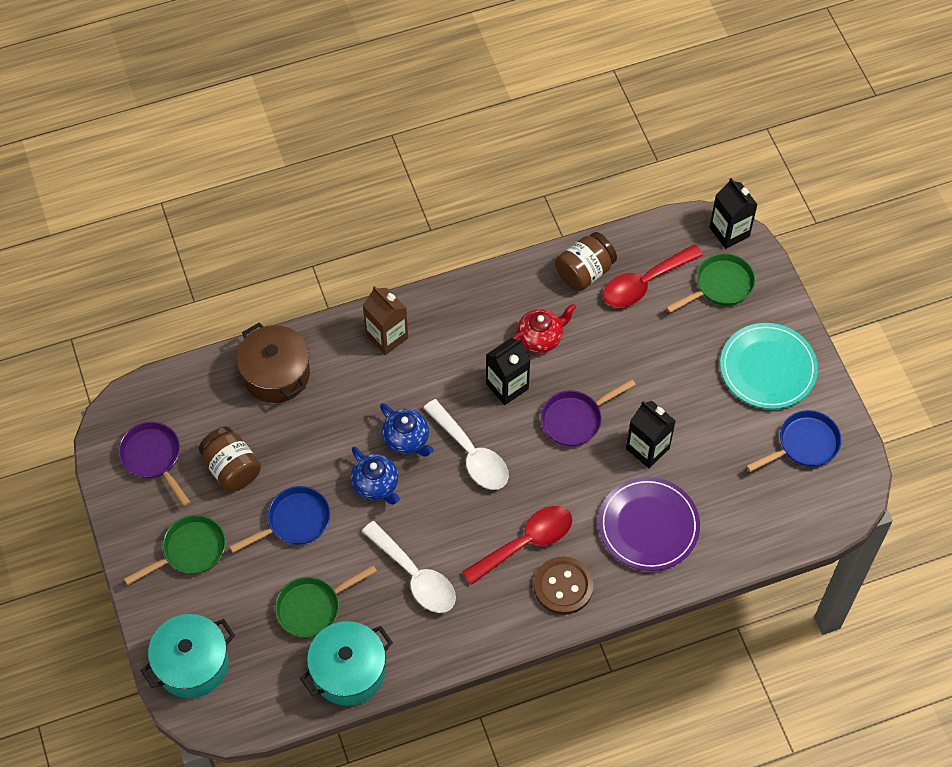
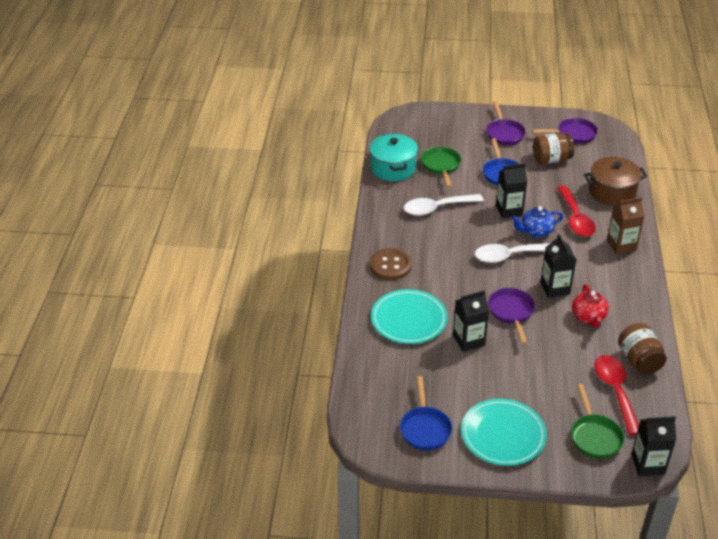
camera: 115 degrees right, 20 degrees down
green pan [124,515,226,585] -> purple pan [487,101,526,145]
turquoise pot [141,614,235,698] -> none
blue teapot [351,447,400,504] -> black carton [496,163,528,219]
red spoon [462,506,572,585] -> red spoon moved to [557,186,596,237]
purple plate [598,477,700,571] -> turquoise plate [371,289,448,344]

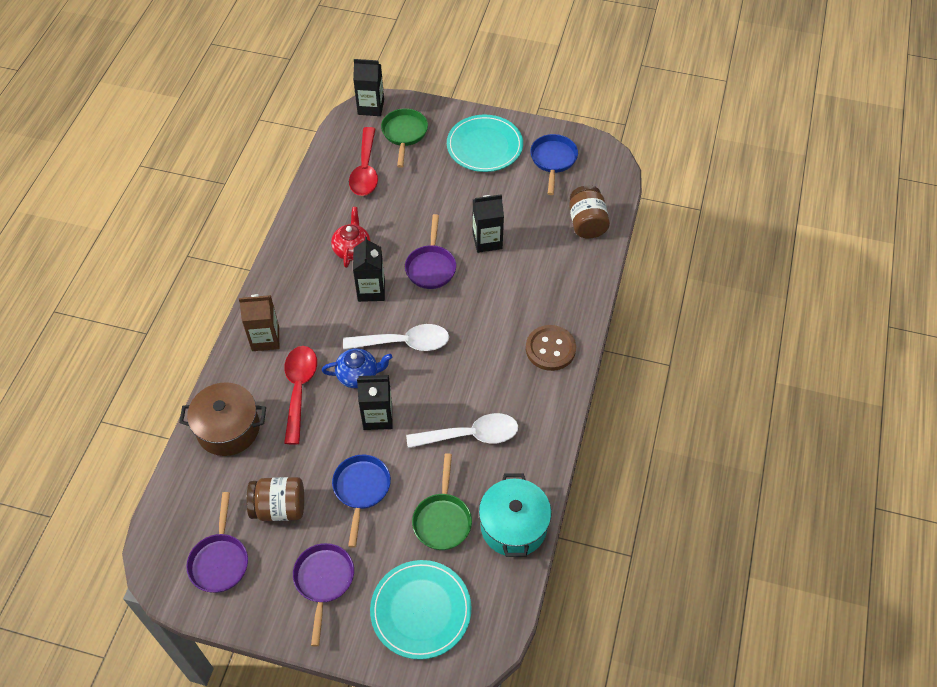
camera: 170 degrees left, 15 degrees up
turquoise plate [371,289,448,344] -> turquoise plate moved to [370,560,472,660]
purple pan [532,118,598,144] -> purple pan turned 90 degrees counterclockwise [186,492,248,593]
brown jar [618,323,667,375] -> brown jar moved to [569,185,610,239]

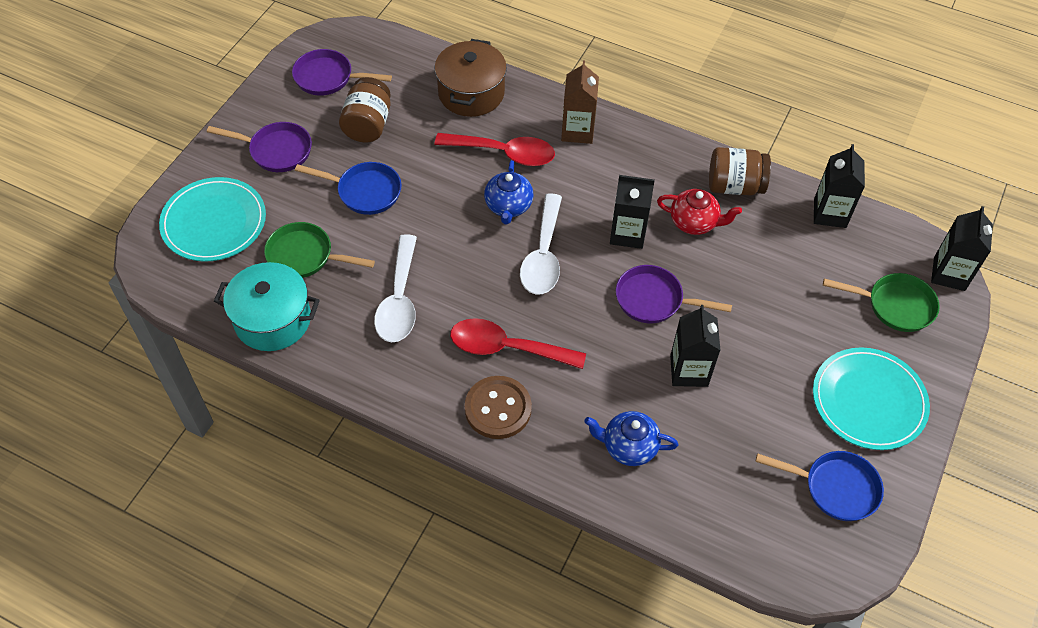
camera: 100 degrees right, 0 degrees up
red spoon [349,127,378,196] -> red spoon moved to [450,318,586,369]
black carton [357,375,392,430] -> black carton moved to [814,144,865,228]
brown jar [569,185,610,239] -> brown jar moved to [709,147,771,195]
none -> blue teapot [584,411,678,466]

